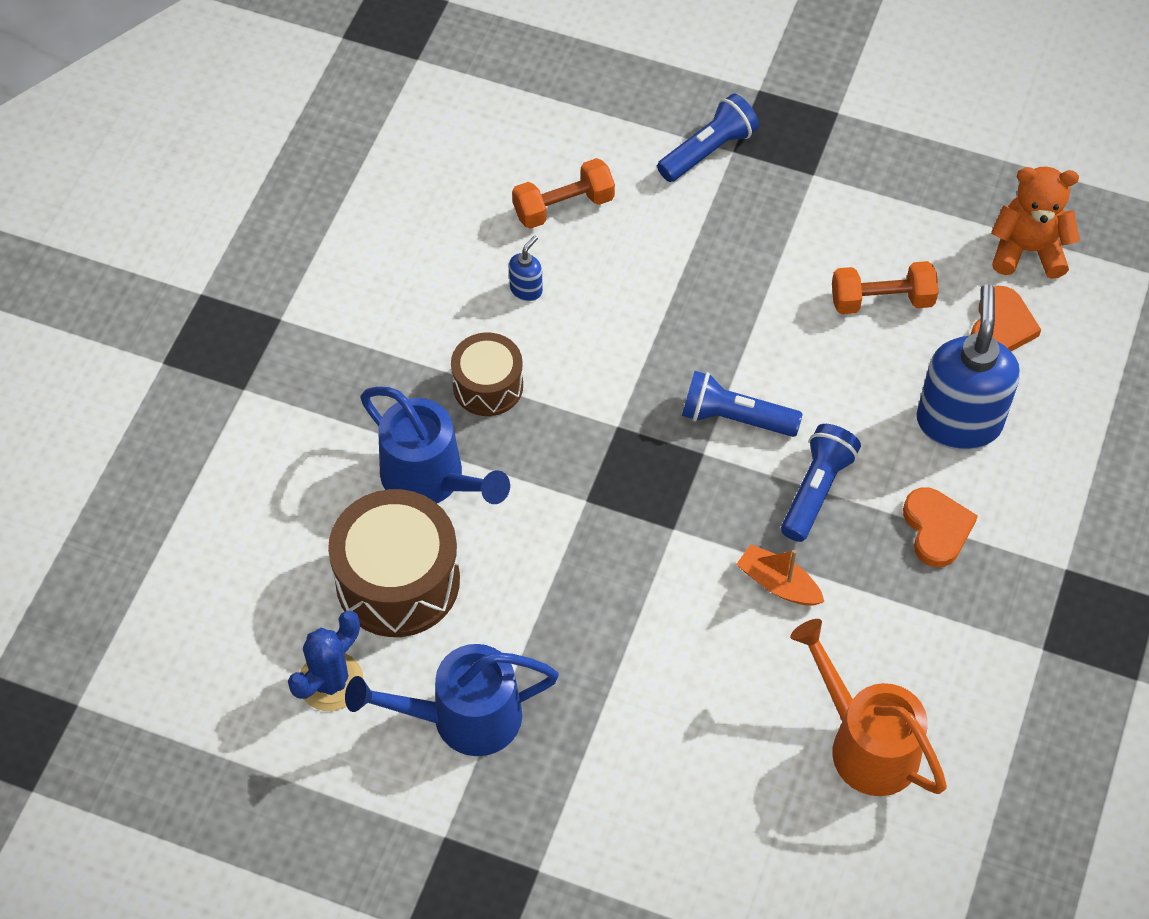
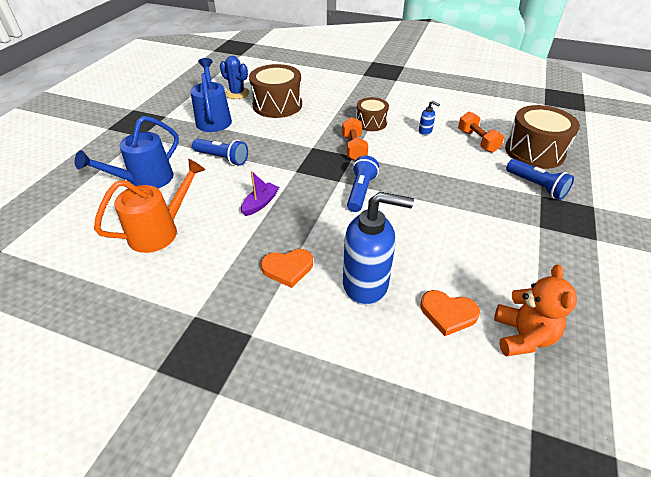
camera: 90 degrees right, 15 degrees down
blue watering can [360,386,510,504] -> blue watering can moved to [75,116,179,188]
orange boat [737,544,824,606] -> purple boat [241,171,279,216]
blue flashlight [781,424,861,542] -> blue flashlight moved to [192,139,248,166]
orange dumbbell [832,261,938,314] -> orange dumbbell moved to [342,117,368,160]
none -> brown drum [505,105,580,169]

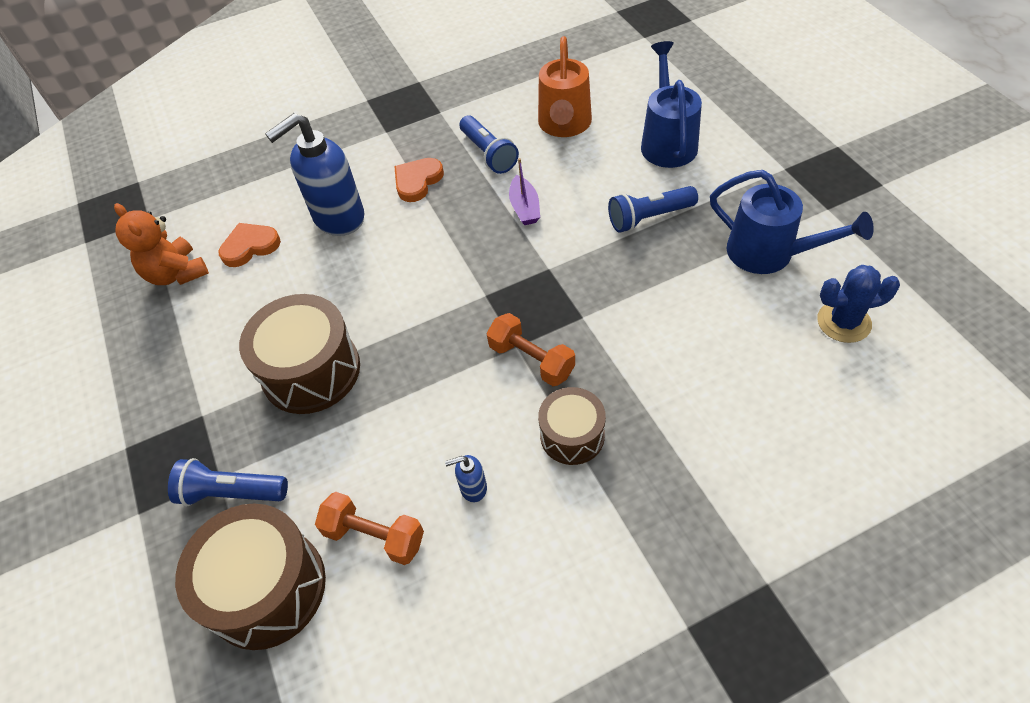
camera: 140 degrees right, 10 degrees up
brown drum [249,64,302,118] -> brown drum moved to [239,294,360,414]
blue flashlight [347,155,379,212] -> blue flashlight moved to [459,115,519,174]

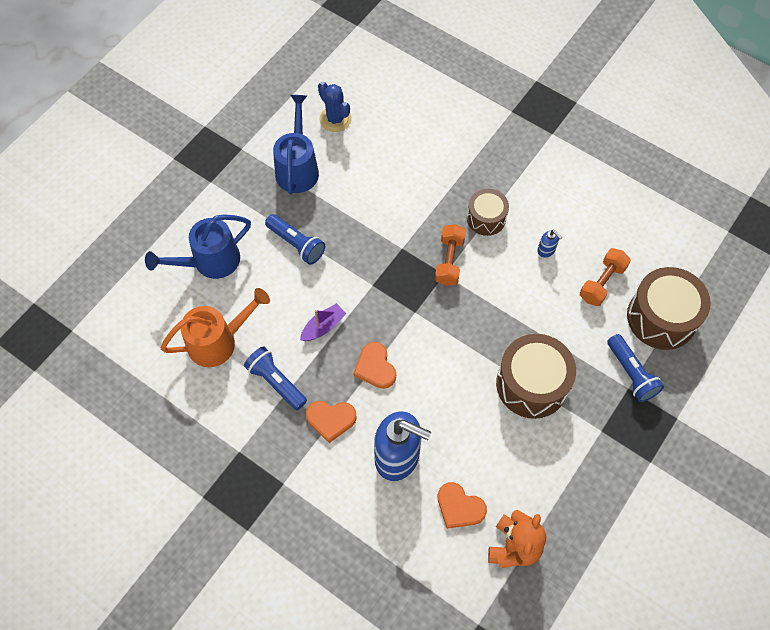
camera: 125 degrees left, 10 degrees up
orange dumbbell [315,492,424,565] -> orange dumbbell turned 45 degrees clockwise [580,248,631,306]
blue flashlight [459,115,519,174] -> blue flashlight turned 75 degrees counterclockwise [244,346,307,410]
none -> orange heart [353,342,396,389]

